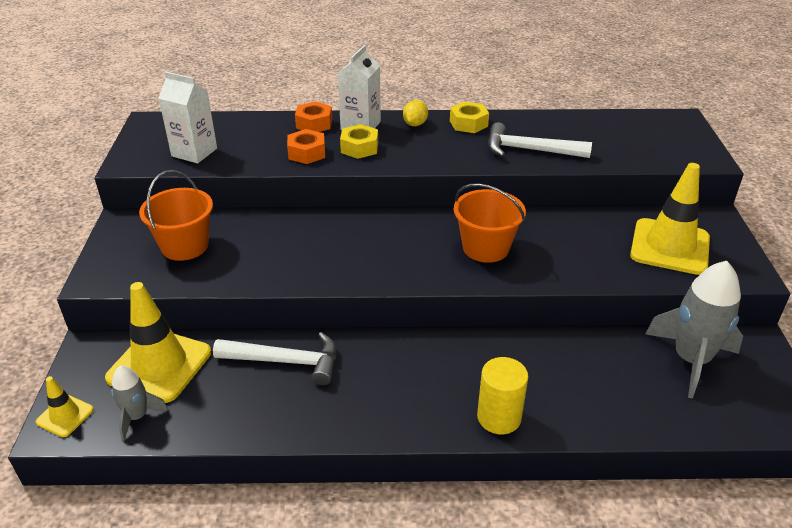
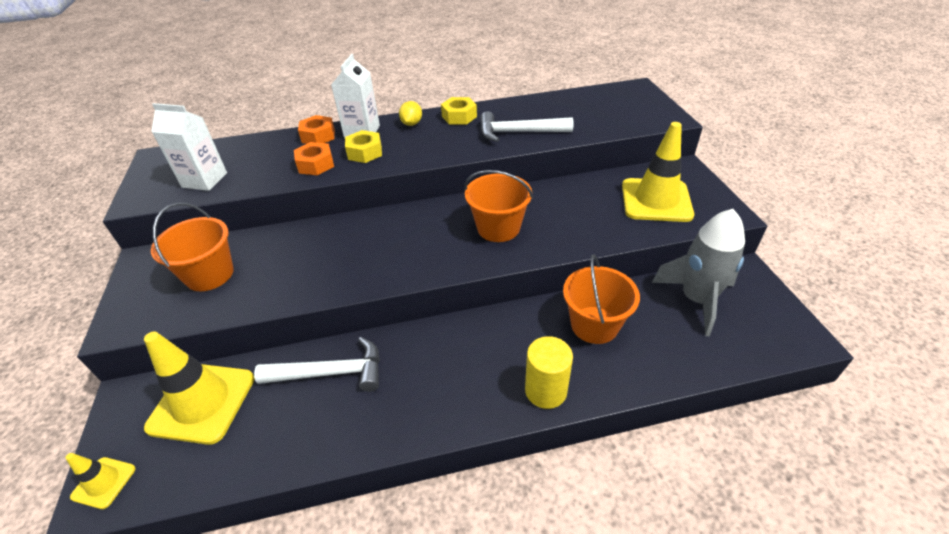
camera: 10 degrees left, 5 degrees up
grey rocket [111,366,168,441] -> none
none -> orange bucket [563,254,640,344]

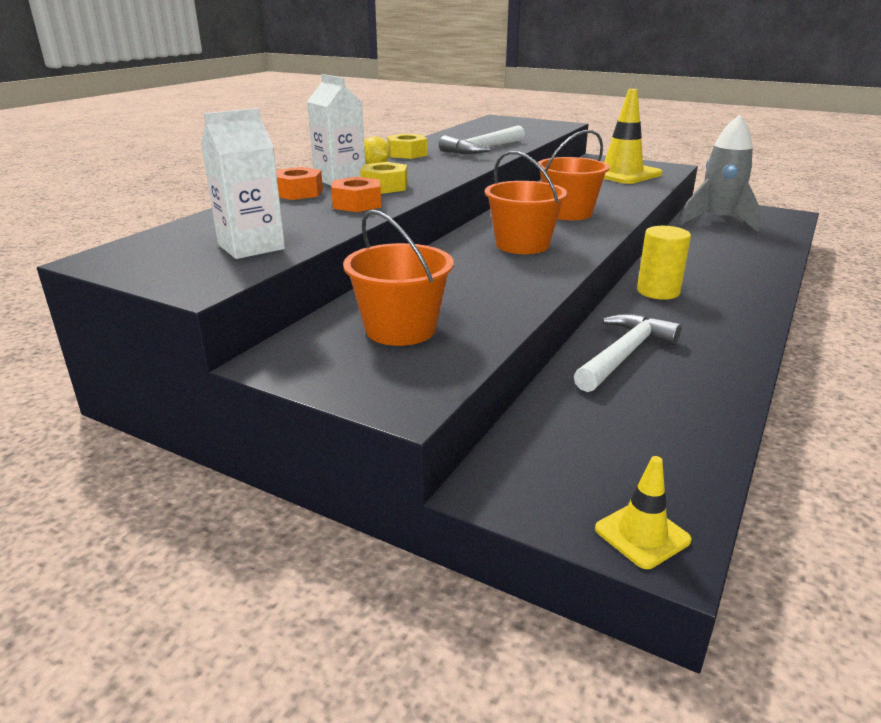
camera: 50 degrees left, 15 degrees down
yellow traffic cone [144,332,254,445] -> none
yellow cylinder [525,336,573,409] -> yellow cylinder moved to [637,226,691,300]
orange bucket [563,254,640,344] -> orange bucket moved to [485,151,567,254]

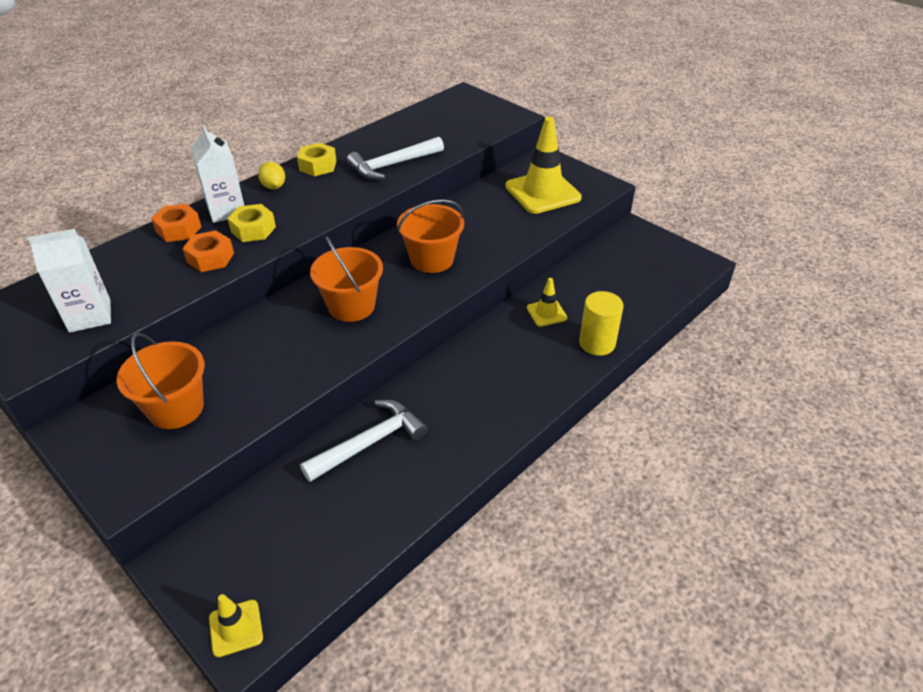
camera: 15 degrees right, 15 degrees up
yellow cylinder [637,226,691,300] -> yellow cylinder moved to [579,291,623,356]
grey rocket [680,115,761,232] -> none
none -> yellow traffic cone [527,278,568,327]

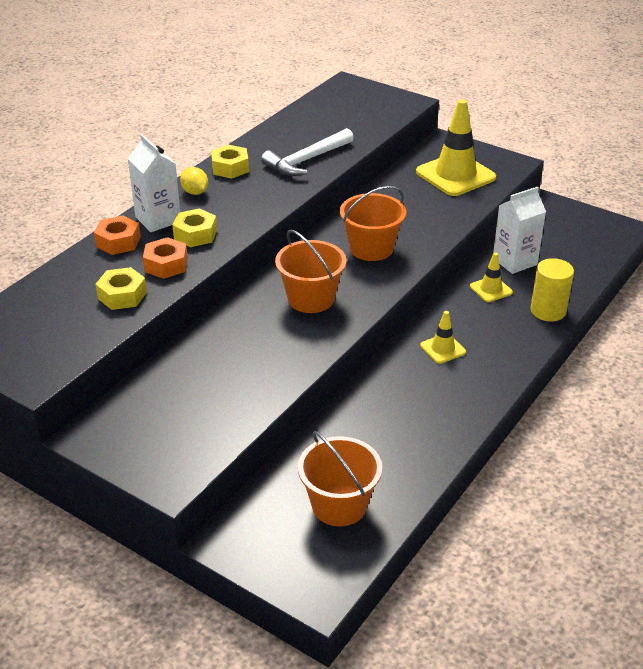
camera: 10 degrees left, 5 degrees down
white carton [28,229,111,333] -> white carton moved to [493,187,546,274]
orange bucket [117,333,205,429] -> orange bucket moved to [298,431,382,527]
yellow traffic cone [209,594,263,657] -> yellow traffic cone moved to [420,311,466,364]
white hammer [300,400,427,482] -> none
none -> yellow nut [96,267,147,310]

